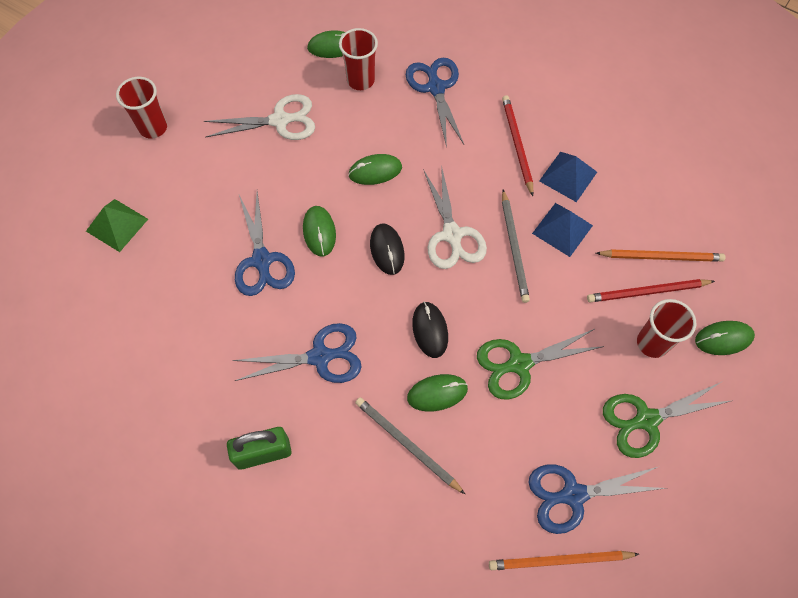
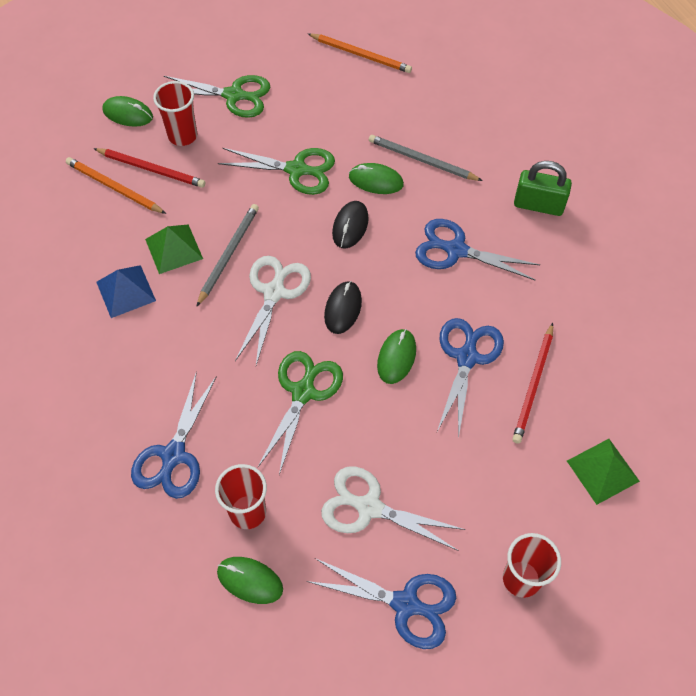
camera: 150 degrees left, 5 degrees down
green mouse [348,154,402,185] -> green scissors [258,351,343,475]
grey pencil [355,397,465,494] -> grey pencil turned 135 degrees clockwise [369,135,483,181]
red pencil [502,95,533,196] -> red pencil moved to [512,323,553,444]
blue scissors [528,464,666,534] -> blue scissors moved to [306,558,456,649]
blue pyramid [532,203,593,257] -> green pyramid [145,224,203,274]

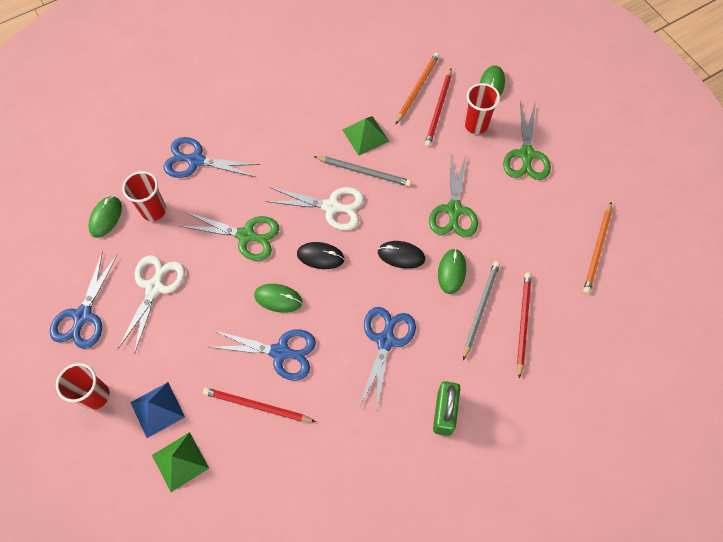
camera: 85 degrees right, 5 degrees up
blue pyramid [96,265,156,318] -> blue pyramid moved to [130,382,185,438]
none -> red pencil [517,272,532,379]

